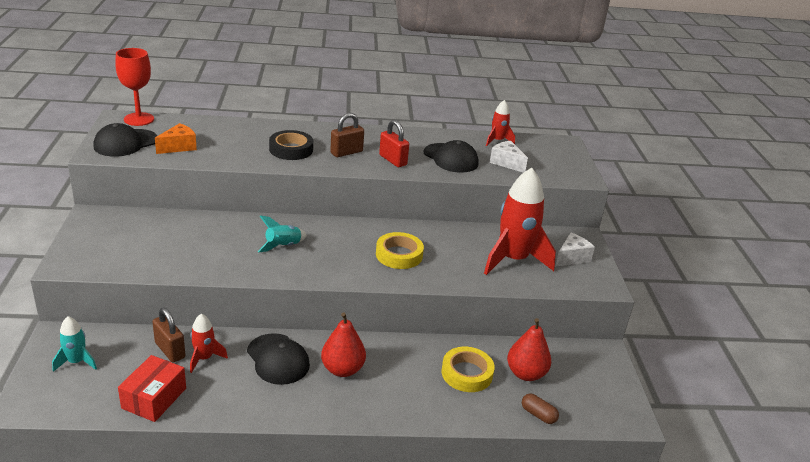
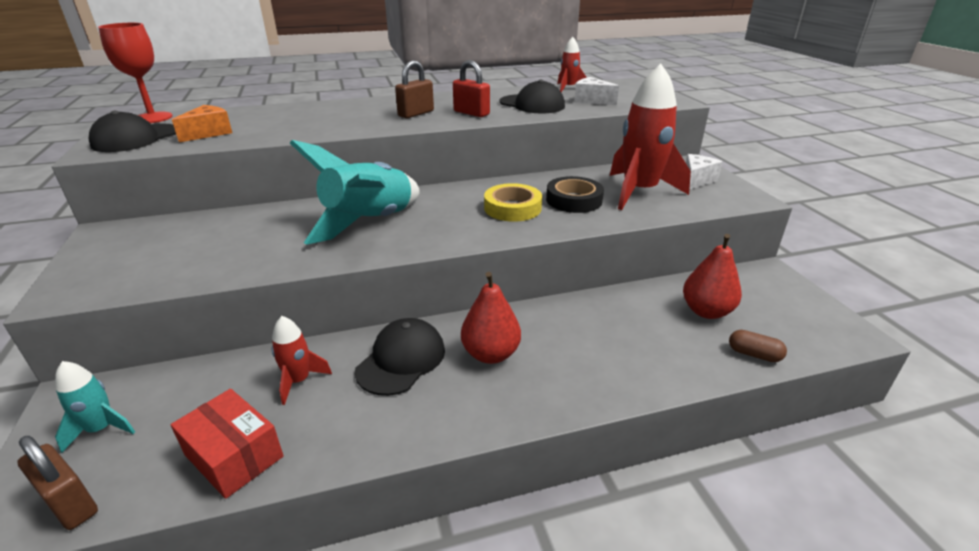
camera: 10 degrees left, 0 degrees up
red box [118,355,186,422] -> red box turned 60 degrees counterclockwise [171,389,284,499]
brown padlock [152,308,185,363] -> brown padlock moved to [17,436,98,530]
black cap [247,333,310,385] -> black cap turned 105 degrees counterclockwise [355,318,445,396]
turquoise rocket [257,215,307,253] -> turquoise rocket [290,140,420,245], size x2.05
black tape [269,130,313,160] -> black tape moved to [546,176,604,213]
yellow tape [441,347,495,392] -> none

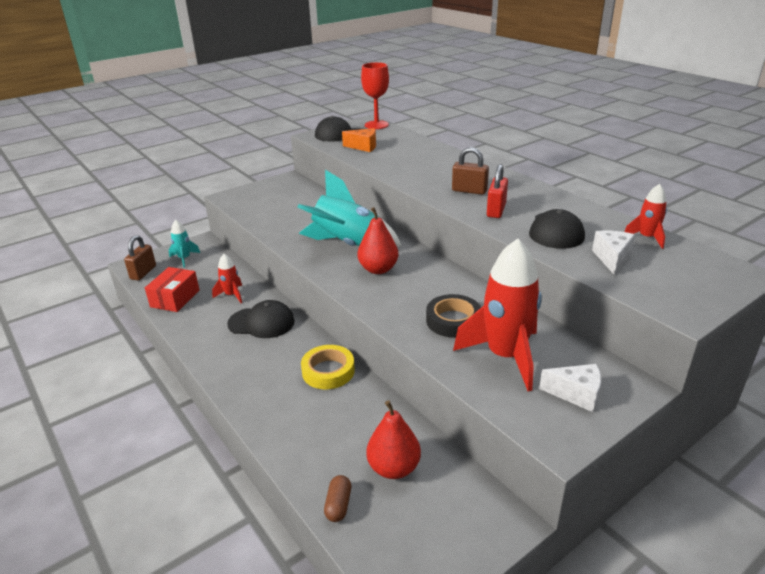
camera: 70 degrees right, 0 degrees up
red pear [461,272,521,364] -> red pear moved to [358,207,399,274]
yellow tape [484,183,542,222] -> yellow tape moved to [301,345,355,389]

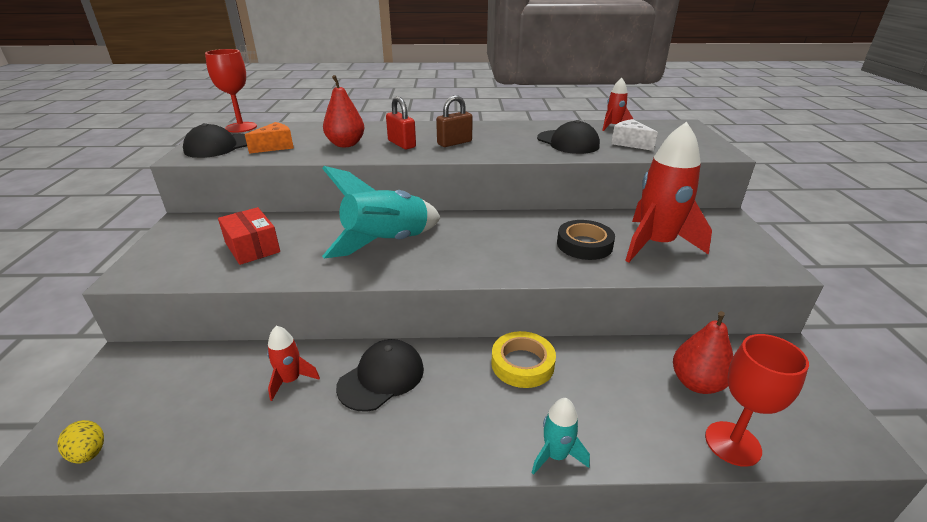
camera: 55 degrees left, 0 degrees up
brown padlock [124,235,156,280] -> yellow egg [57,420,104,463]
red box [145,267,199,312] -> red box moved to [218,207,280,265]
turquoise rocket [169,220,200,268] -> turquoise rocket moved to [532,398,590,475]
brown capsule [324,475,351,522] -> red goblet [705,334,809,467]
red pear [358,207,399,274] -> red pear moved to [323,75,364,147]
red padlock [487,164,508,218] -> red padlock moved to [386,96,416,149]
white cheese [539,364,601,412] -> none

